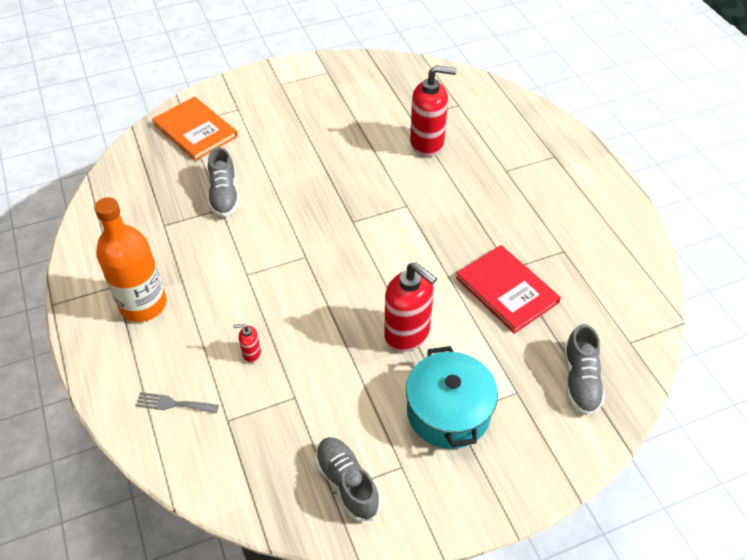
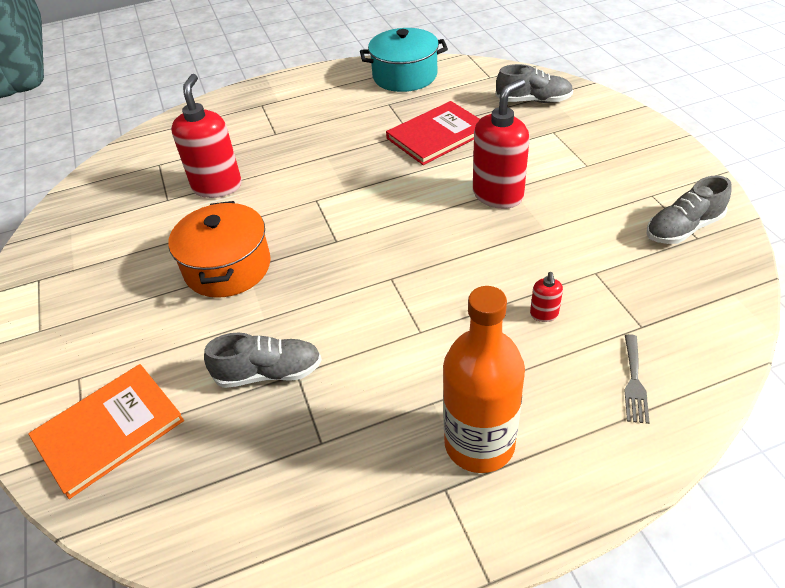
camera: 85 degrees left, 5 degrees down
turquoise pot [406,346,498,449] -> turquoise pot moved to [360,28,448,92]
none -> orange pot [168,201,271,298]

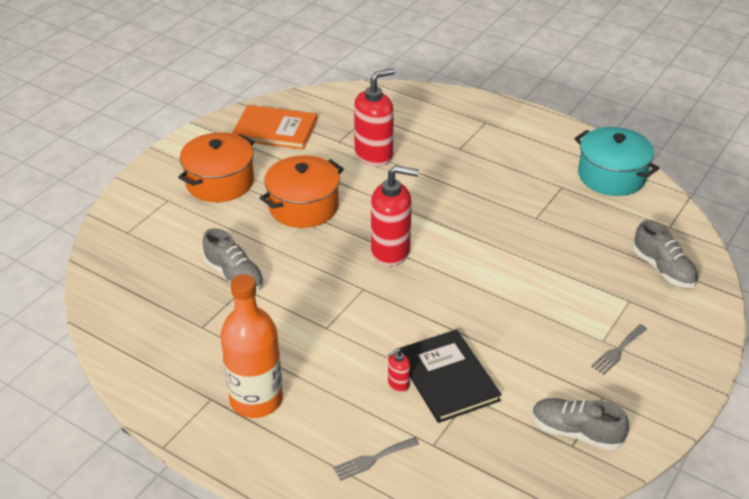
camera: 50 degrees right, 5 degrees down
orange book [28,364,184,499] -> orange book moved to [232,105,317,150]
red book [386,101,480,165] -> none
red soap dispenser [473,79,530,209] -> red soap dispenser moved to [371,165,419,266]
none -> orange pot [178,132,255,202]
none -> black book [398,329,502,423]
none -> grey fork [591,324,647,375]

